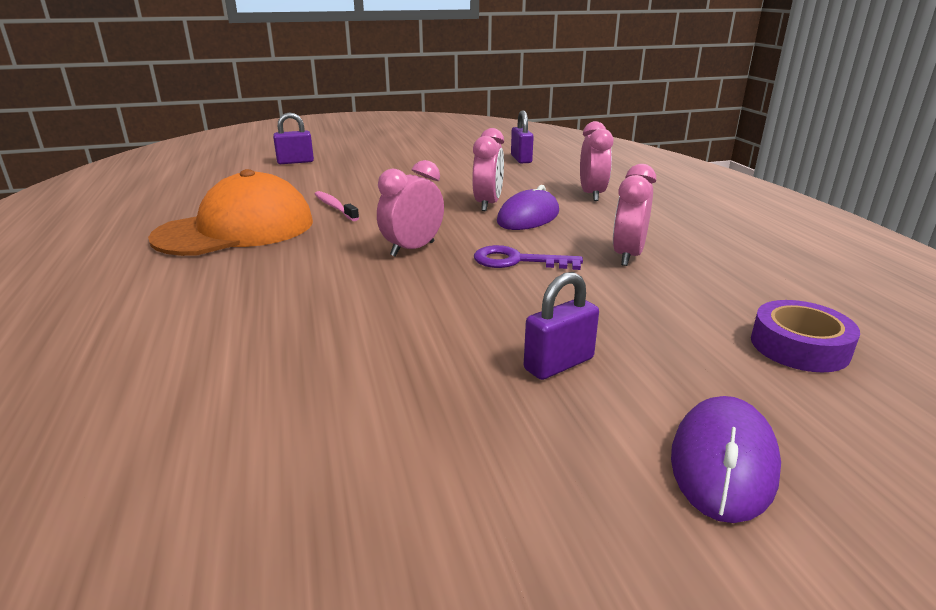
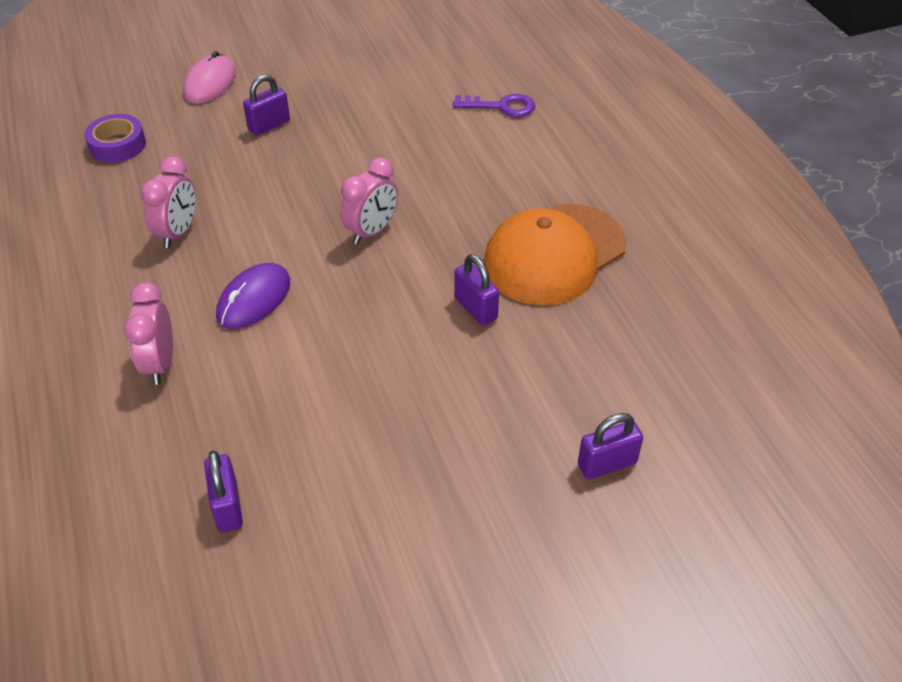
camera: 175 degrees right, 20 degrees up
pink toothbrush [315,191,359,221] -> purple padlock [454,254,499,326]
pink clock [472,128,504,211] -> none
purple key [474,245,583,270] -> purple key moved to [453,94,535,117]
purple mouse [671,396,781,523] -> pink mouse [183,51,236,104]

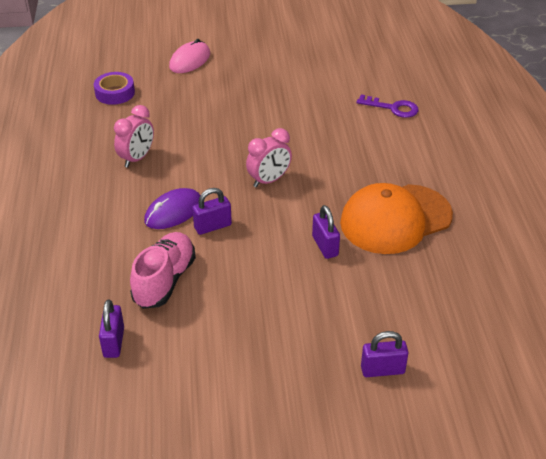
camera: 15 degrees right, 5 degrees down
pink clock [124,282,173,385] -> none
purple padlock [243,74,290,136] -> purple padlock moved to [192,188,232,235]
none -> pink shoe [130,232,196,309]

